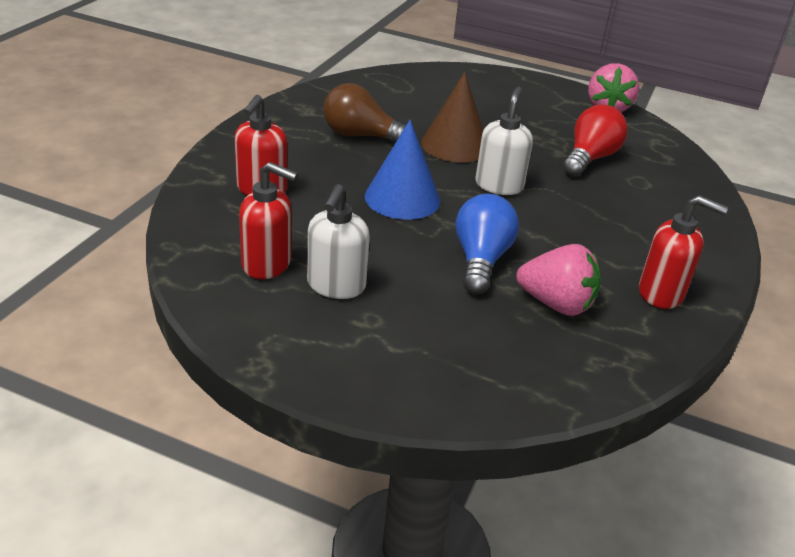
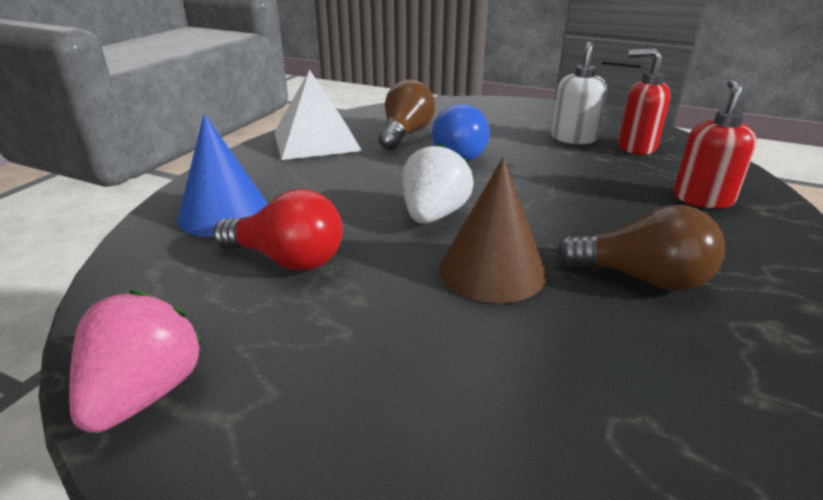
camera: 175 degrees left, 5 degrees down
blue cone [365,120,440,220] -> blue cone moved to [177,114,268,237]
white soap dispenser [475,87,533,195] -> white strawberry [402,143,474,224]
pink strawberry [516,244,601,316] -> brown light bulb [378,80,435,150]
red light bulb [563,105,628,177] -> red light bulb turned 105 degrees counterclockwise [213,189,343,271]
red soap dispenser [639,195,728,309] -> white pyramid [274,70,362,160]

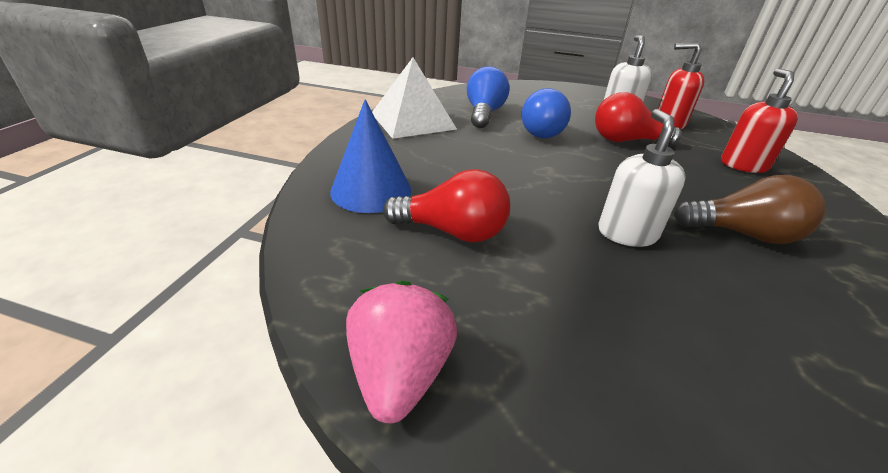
camera: 10 degrees left, 5 degrees up
brown light bulb [378,80,435,150] -> blue light bulb [467,66,509,128]
white strawberry [402,143,474,224] -> none
brown cone [440,157,546,303] -> white soap dispenser [598,109,686,247]
none -> red light bulb [595,92,681,146]

